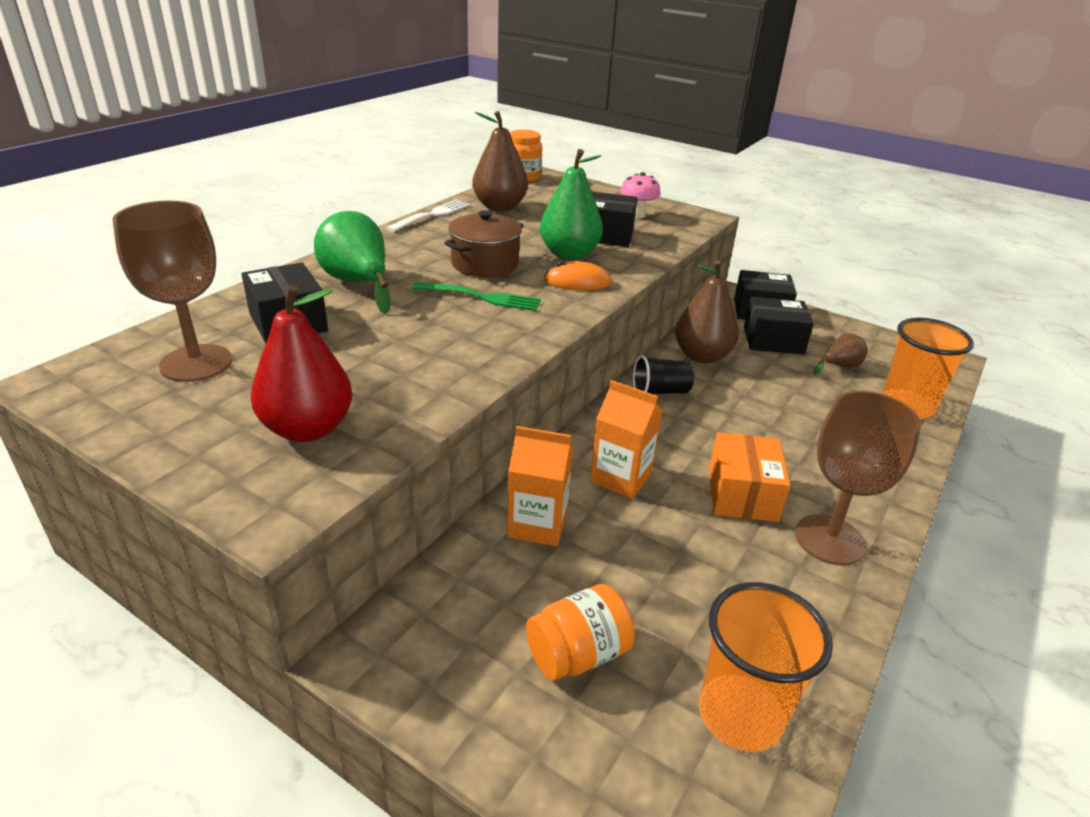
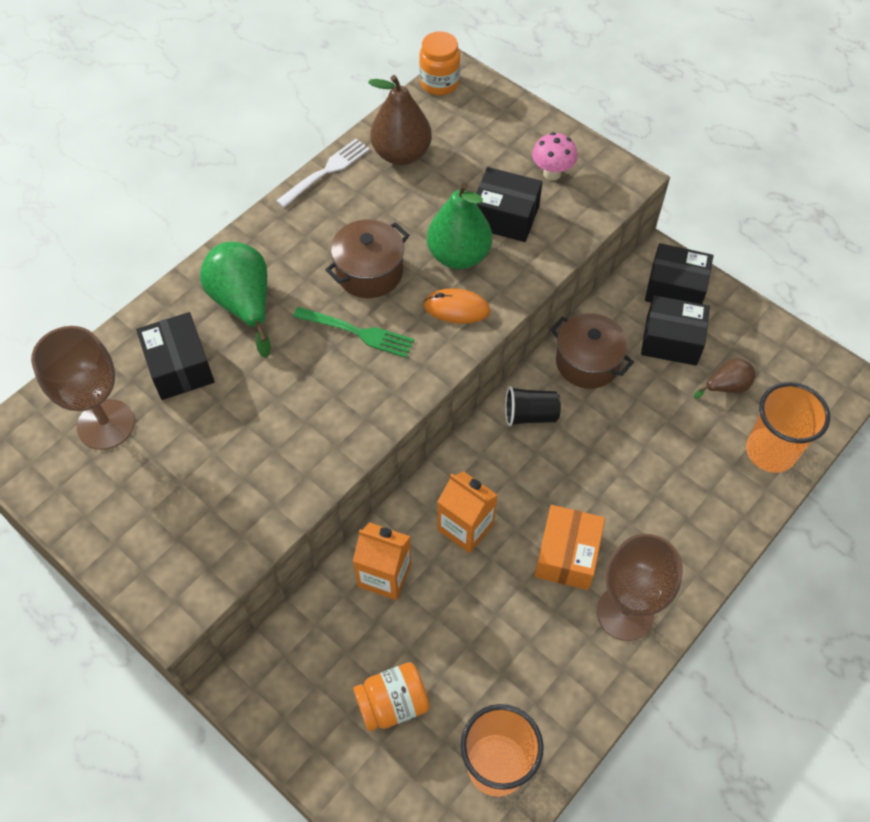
camera: 10 degrees right, 25 degrees up
red pear [251,285,353,442] -> none
brown pear [675,260,739,363] -> brown pot [550,313,634,389]

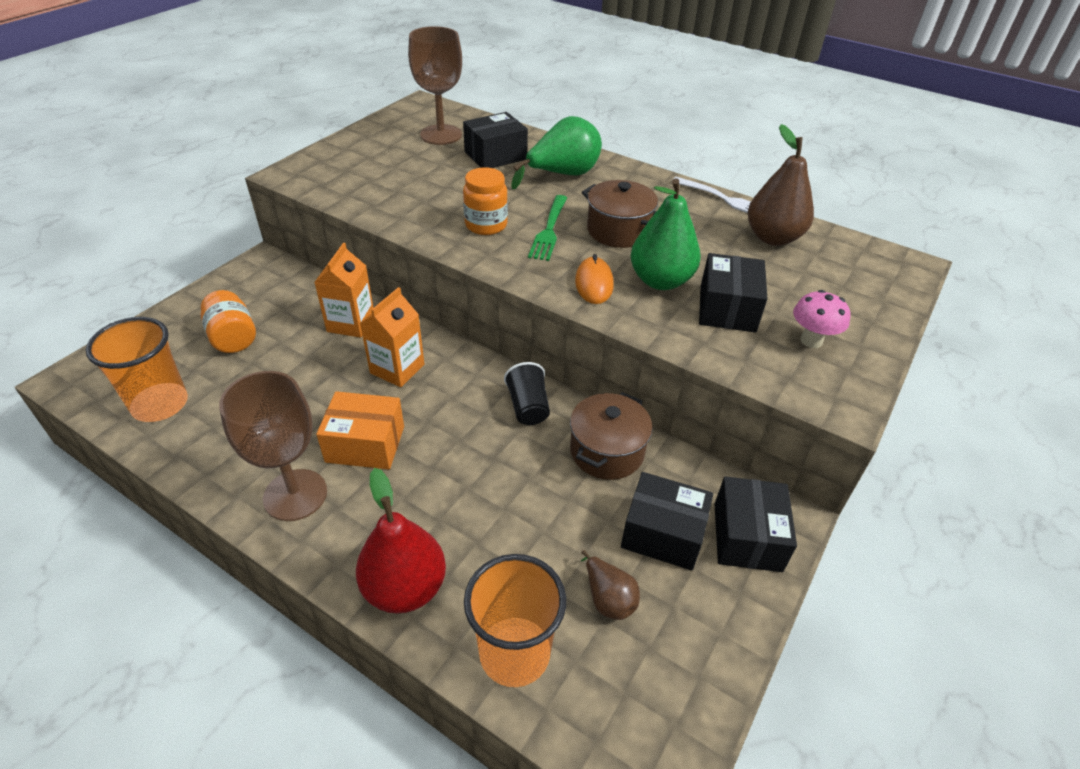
camera: 80 degrees right, 15 degrees down
orange jar [419,31,460,95] -> orange jar moved to [463,167,508,235]
black box [641,295,710,366] -> black box turned 75 degrees counterclockwise [621,472,713,570]
none -> red pear [356,468,446,614]

